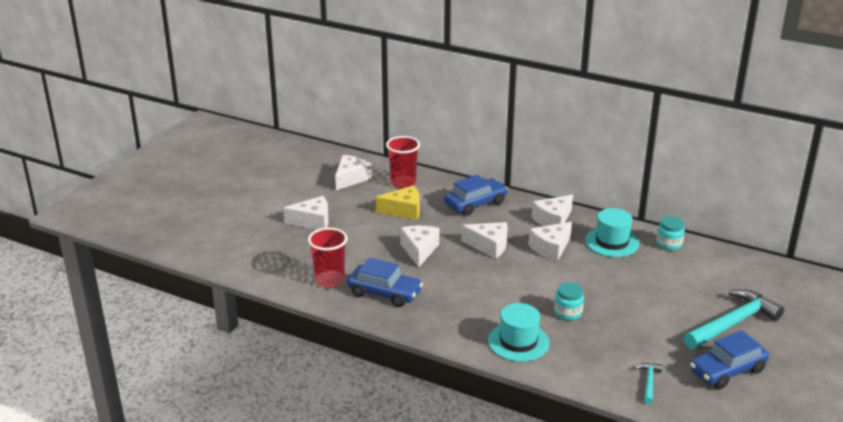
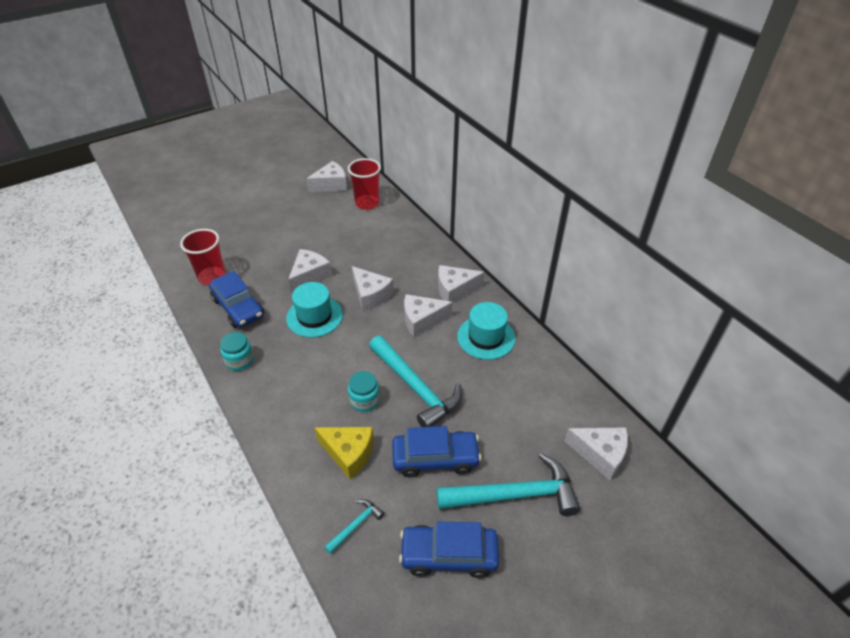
camera: 30 degrees right, 15 degrees up
white cheese [283,196,329,230] -> white cheese moved to [565,427,628,480]
yellow cheese [376,186,420,220] -> yellow cheese moved to [314,427,374,480]
blue car [444,175,508,216] -> blue car moved to [392,426,482,477]
turquoise hat [488,303,550,362] -> turquoise hat moved to [286,282,343,338]
turquoise jar [656,216,685,250] -> turquoise jar moved to [220,332,254,371]
none -> turquoise hammer [369,335,462,427]

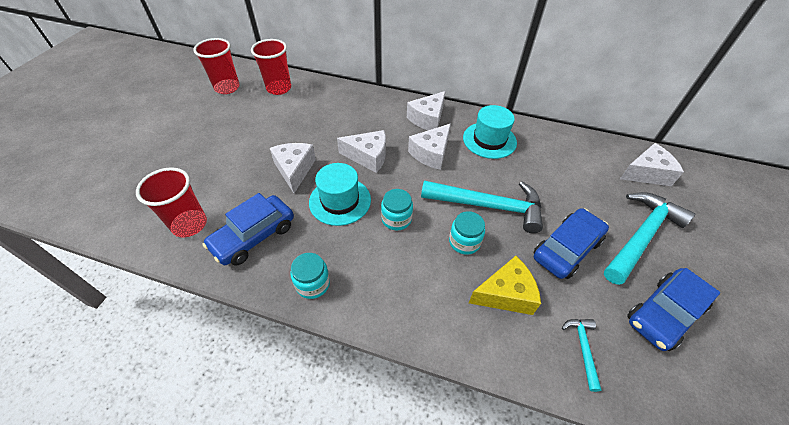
camera: 40 degrees left, 5 degrees up
blue car [209,271,264,328] -> blue car turned 120 degrees clockwise [202,193,294,265]
white cheese [306,161,347,192] -> red cup [193,38,240,94]
none -> turquoise jar [381,189,413,230]

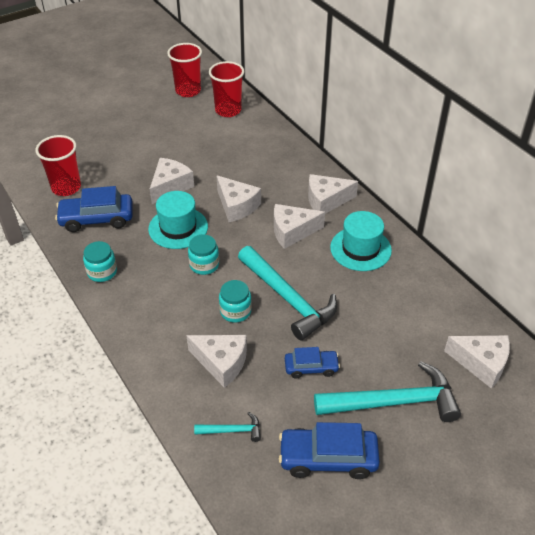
camera: 40 degrees right, 5 degrees down
yellow cheese [469,256,541,315] -> white cheese [186,335,247,388]
blue car [533,208,609,279] -> blue car [285,347,340,379], size x0.60
turquoise hammer [562,319,602,392] -> turquoise hammer turned 45 degrees clockwise [194,412,261,442]

